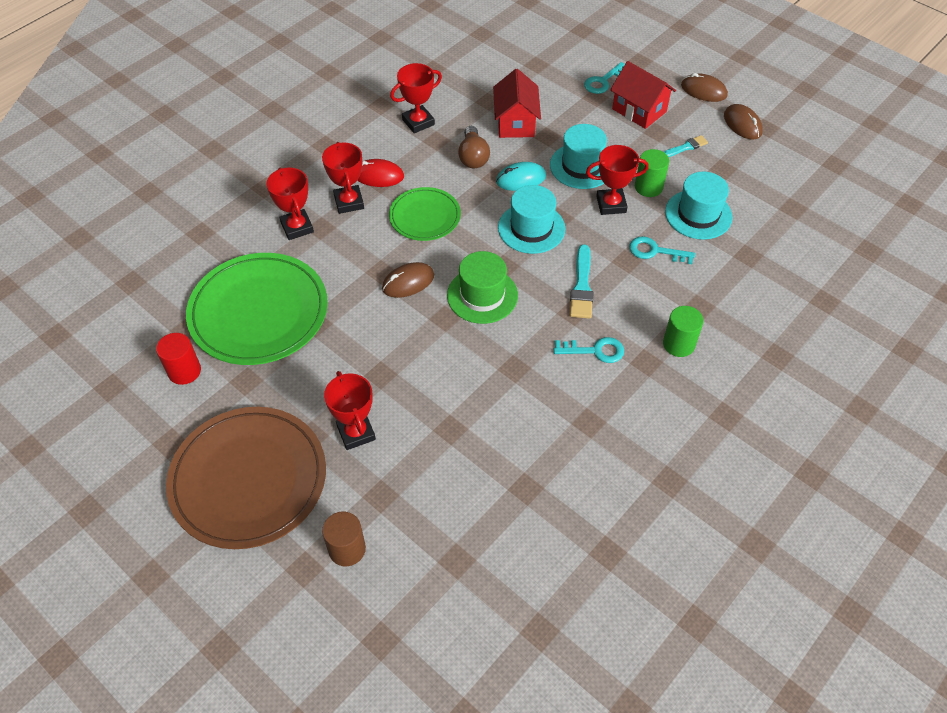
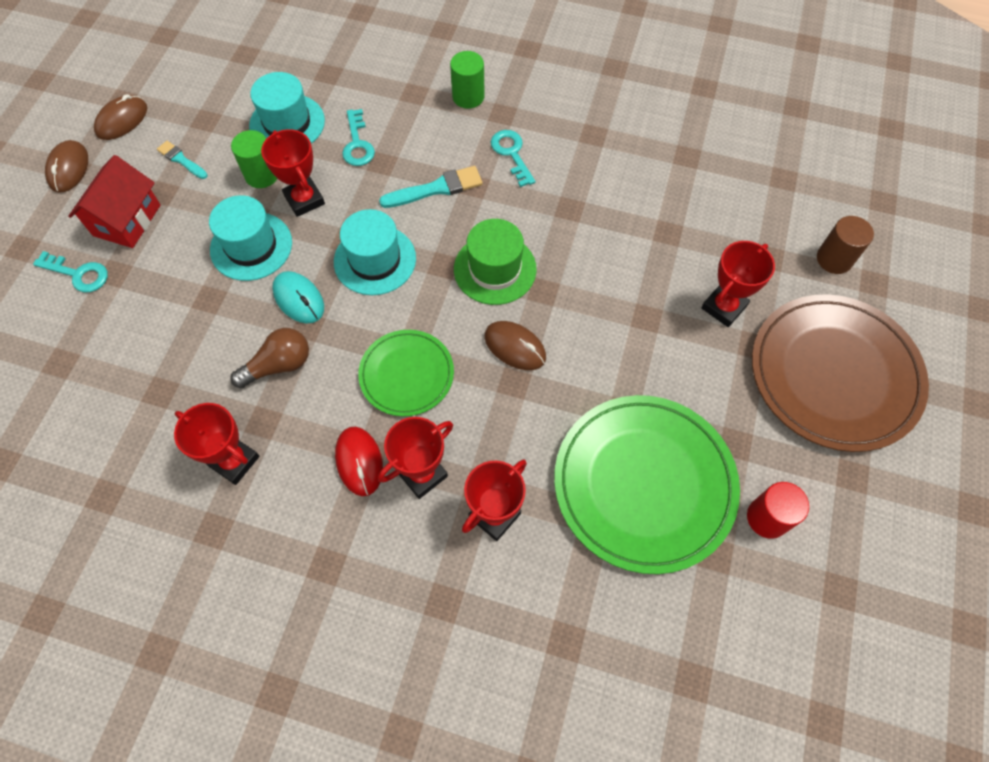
camera: 115 degrees left, 10 degrees up
red house [493,69,541,138] -> none

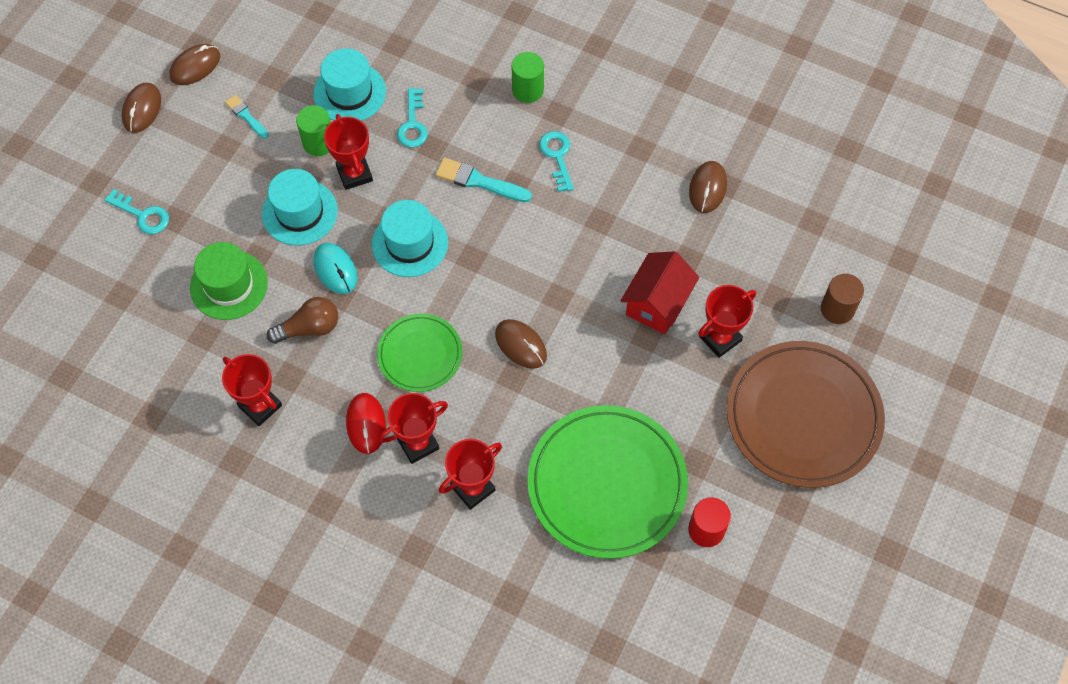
camera: 10 degrees right, 0 degrees up
red house [68,155,161,248] -> red house moved to [621,251,699,334]
turquoise brush [379,166,483,208] -> turquoise brush turned 150 degrees counterclockwise [435,157,532,202]
green hat [454,219,537,305] -> green hat moved to [190,242,268,320]
none -> brown mouse [689,161,727,213]

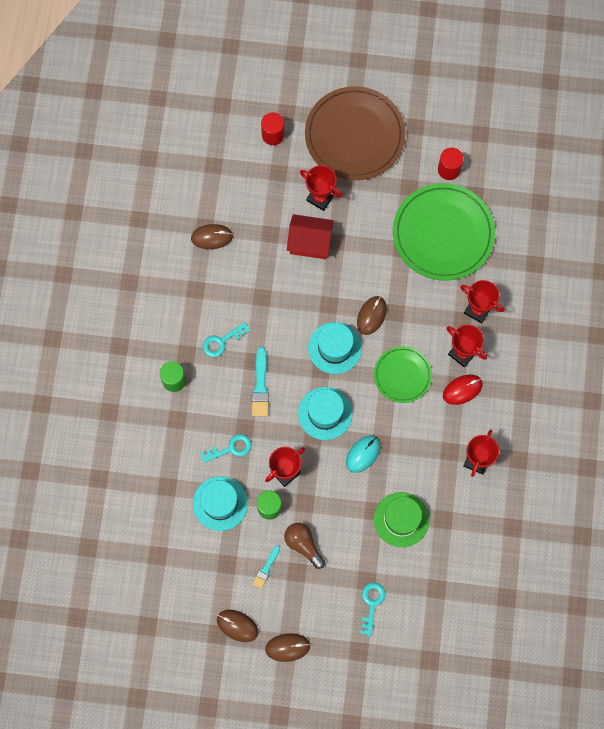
camera: 110 degrees left, 10 degrees up
turquoise hat [262,169,338,245] -> turquoise hat moved to [308,322,362,374]
brown light bulb [267,297,338,344] -> brown light bulb moved to [284,523,325,569]
brown cylinder [821,274,864,324] -> red cylinder [261,112,285,145]

